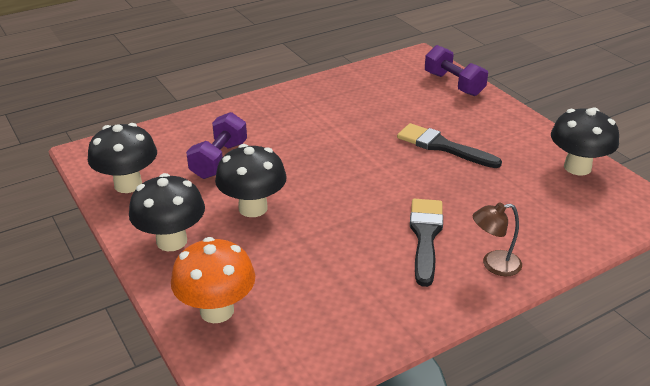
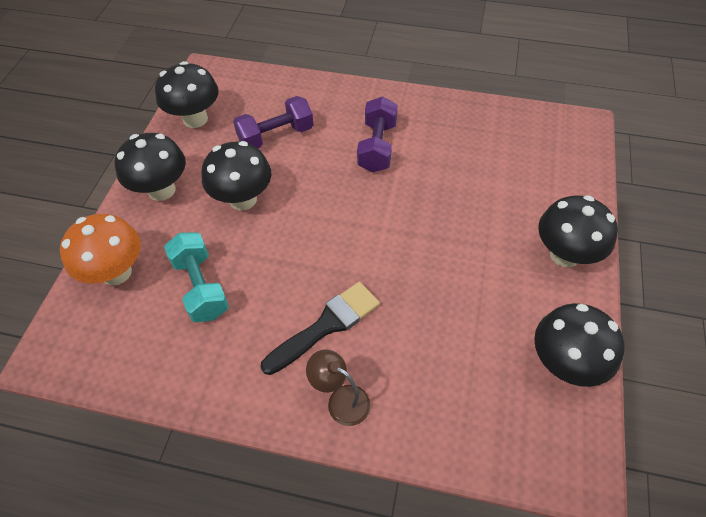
camera: 45 degrees right, 20 degrees up
black brush [397,123,502,168] -> none
purple dumbbell [425,45,488,96] -> purple dumbbell moved to [357,96,398,172]
none -> turquoise dumbbell [164,233,229,323]
none -> black mushroom [538,195,618,267]

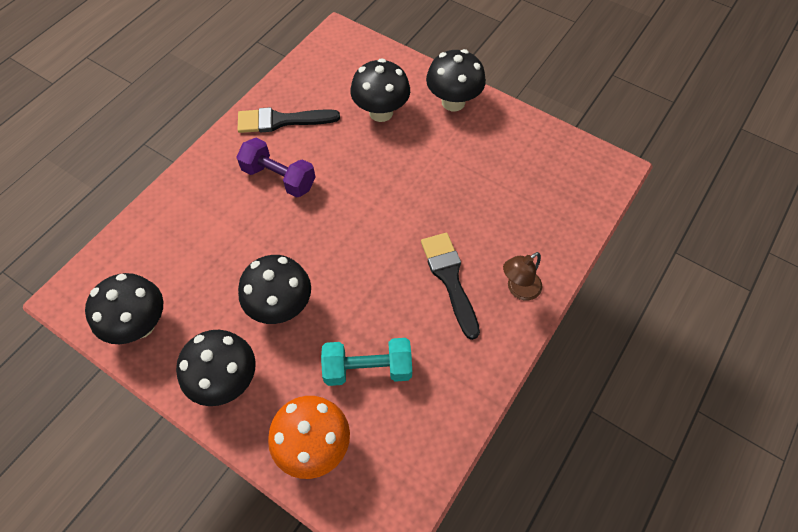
camera: 70 degrees left, 5 degrees up
purple dumbbell [233,96,313,148] -> none
black mushroom [534,303,625,387] -> black mushroom moved to [350,58,410,122]
none -> black brush [238,107,340,133]

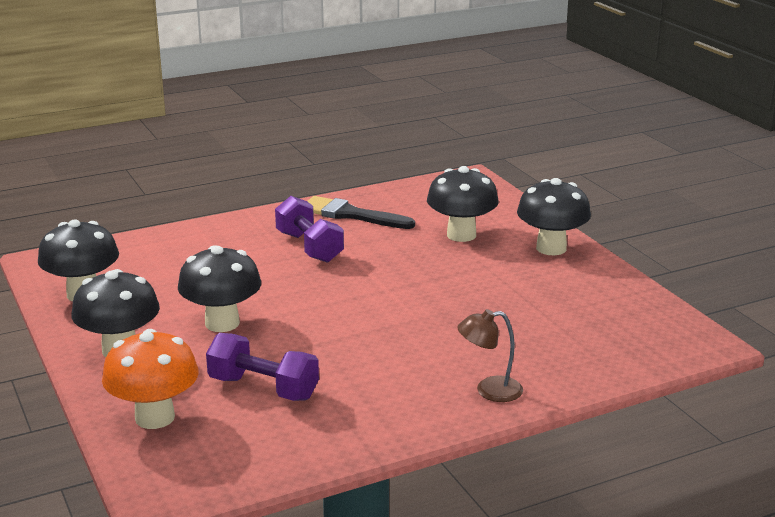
camera: 30 degrees right, 35 degrees down
turquoise dumbbell [321,338,412,386] -> purple dumbbell [206,333,319,401]
black brush [421,233,480,340] -> none

